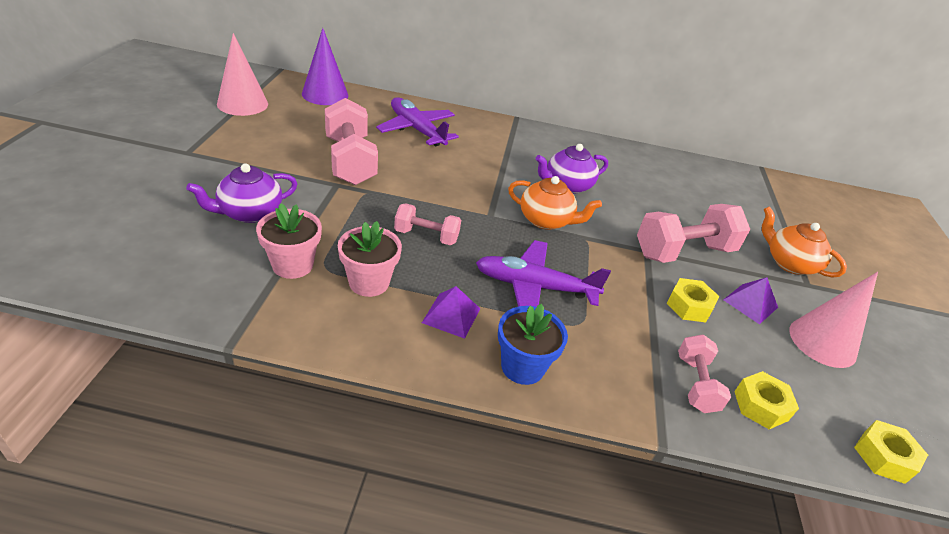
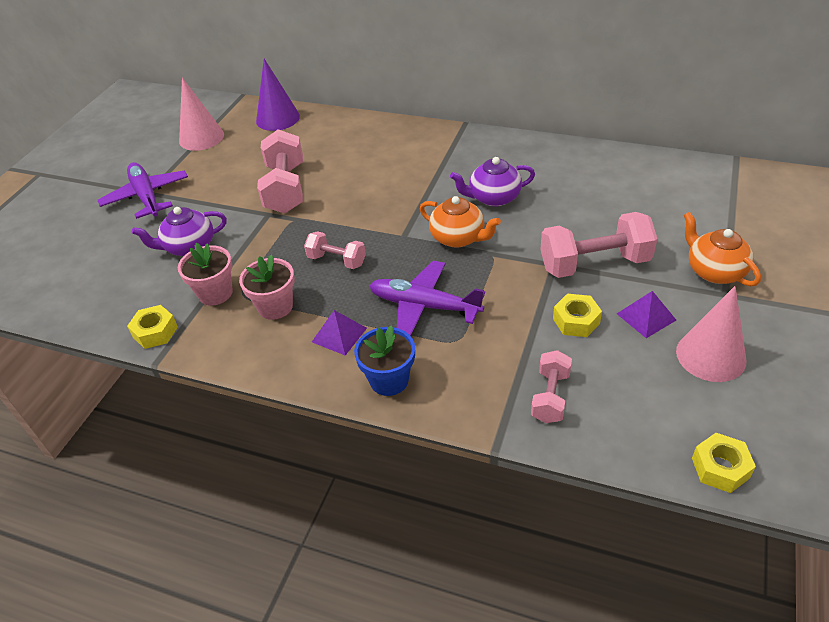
camera: 20 degrees right, 5 degrees up
purple plane [376,97,459,146] -> purple plane moved to [98,162,188,219]
yellow nut [734,371,799,429] -> yellow nut moved to [127,305,178,349]

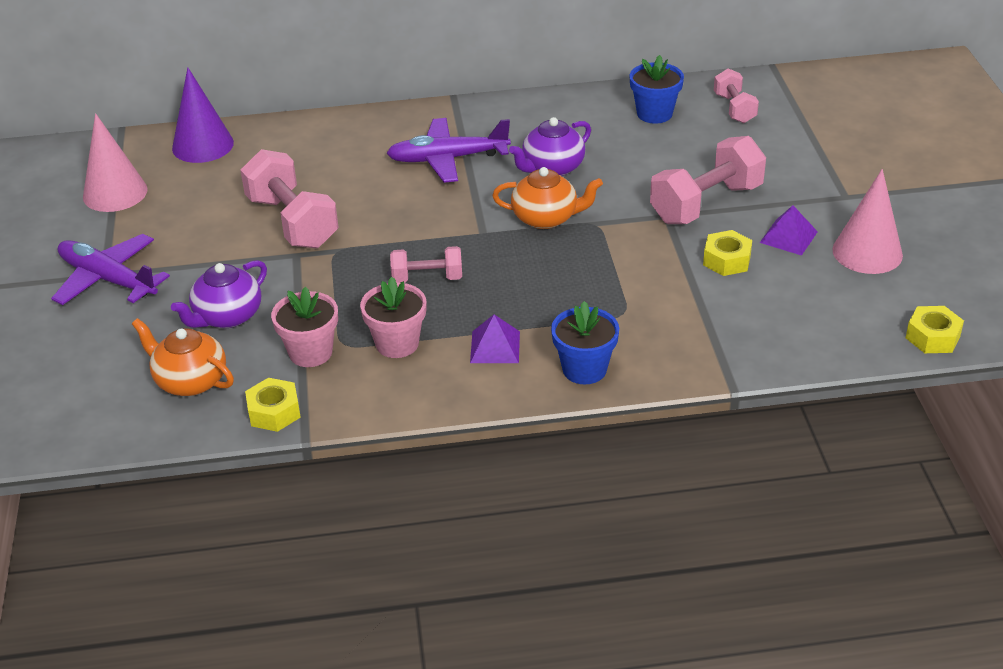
camera: 30 degrees left, 5 degrees down
purple plane [369,261,485,336] -> purple plane moved to [387,118,511,183]
pink dumbbell [531,350,572,423] -> pink dumbbell moved to [714,68,759,123]
orange teapot [684,212,761,286] -> orange teapot moved to [132,318,234,396]
none -> blue flower pot [629,55,684,124]

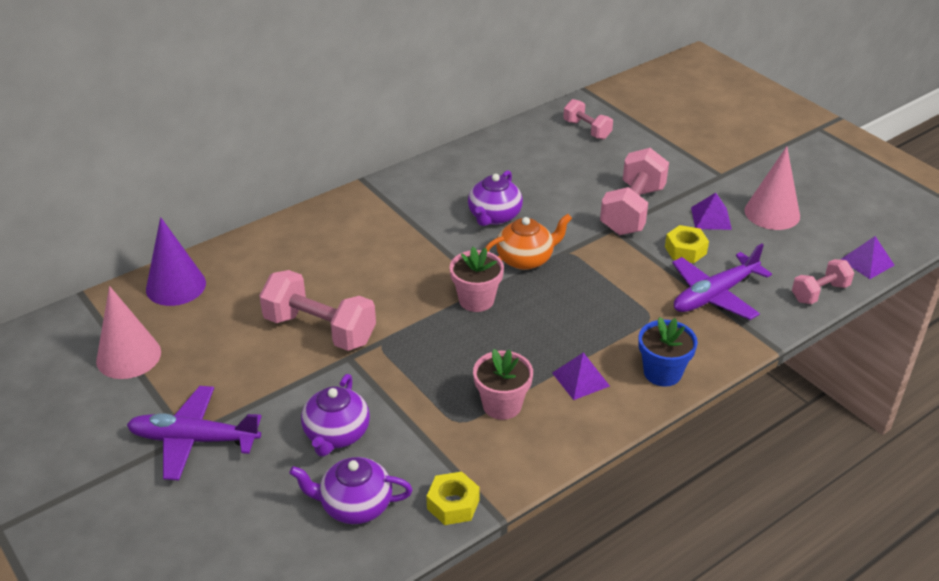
camera: 30 degrees left, 0 degrees up
orange teapot [132,318,234,396] -> purple teapot [289,457,412,524]
pink flower pot [271,287,338,367] -> pink flower pot moved to [450,247,504,312]
purple plane [387,118,511,183] -> purple plane moved to [672,244,772,320]
pink dumbbell [390,246,462,283] -> pink dumbbell moved to [792,259,854,304]
blue flower pot [629,55,684,124] -> none
yellow nut [906,306,964,353] -> purple pyramid [840,236,895,279]

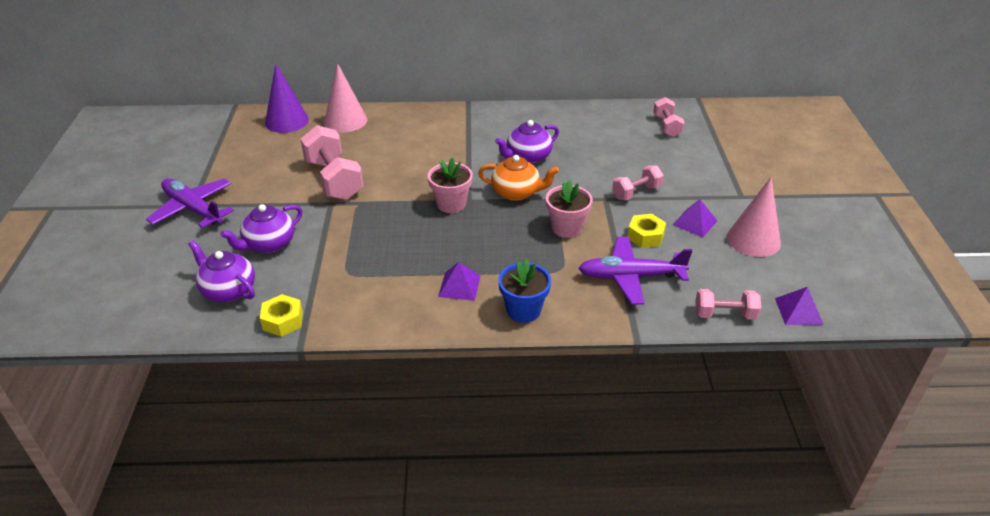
camera: 35 degrees right, 0 degrees up
pink cone [96,286,161,379] -> pink cone moved to [324,63,367,132]
pink flower pot [473,349,533,420] -> pink flower pot moved to [546,180,593,238]
pink dumbbell [600,148,669,235] -> pink dumbbell [612,166,664,200], size x0.57

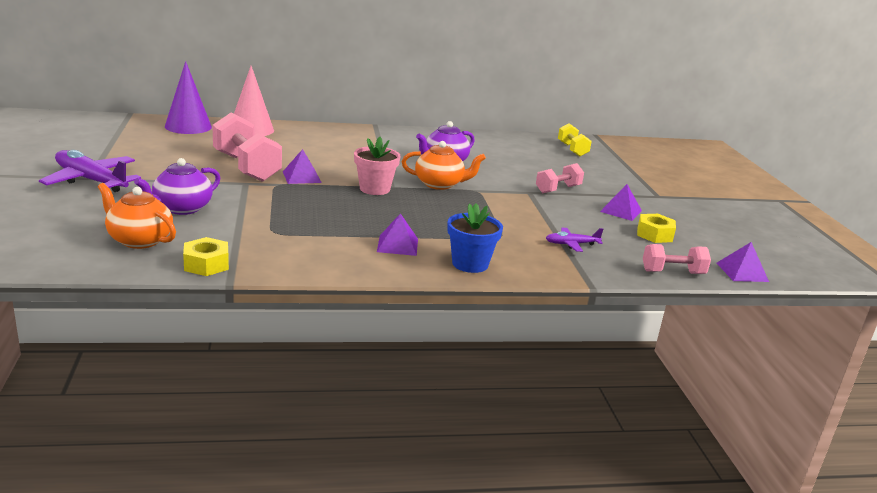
camera: 10 degrees left, 15 degrees down
purple teapot [188,240,255,302] -> orange teapot [98,183,176,249]
pink flower pot [546,180,593,238] -> none
purple plane [578,237,692,305] -> purple plane [546,228,603,252], size x0.51
yellow nut [627,214,666,248] -> yellow nut moved to [637,214,676,243]
pink dumbbell [653,97,684,137] -> yellow dumbbell [558,123,592,156]
pink cone [727,177,781,257] -> none
none -> purple pyramid [283,149,322,184]

